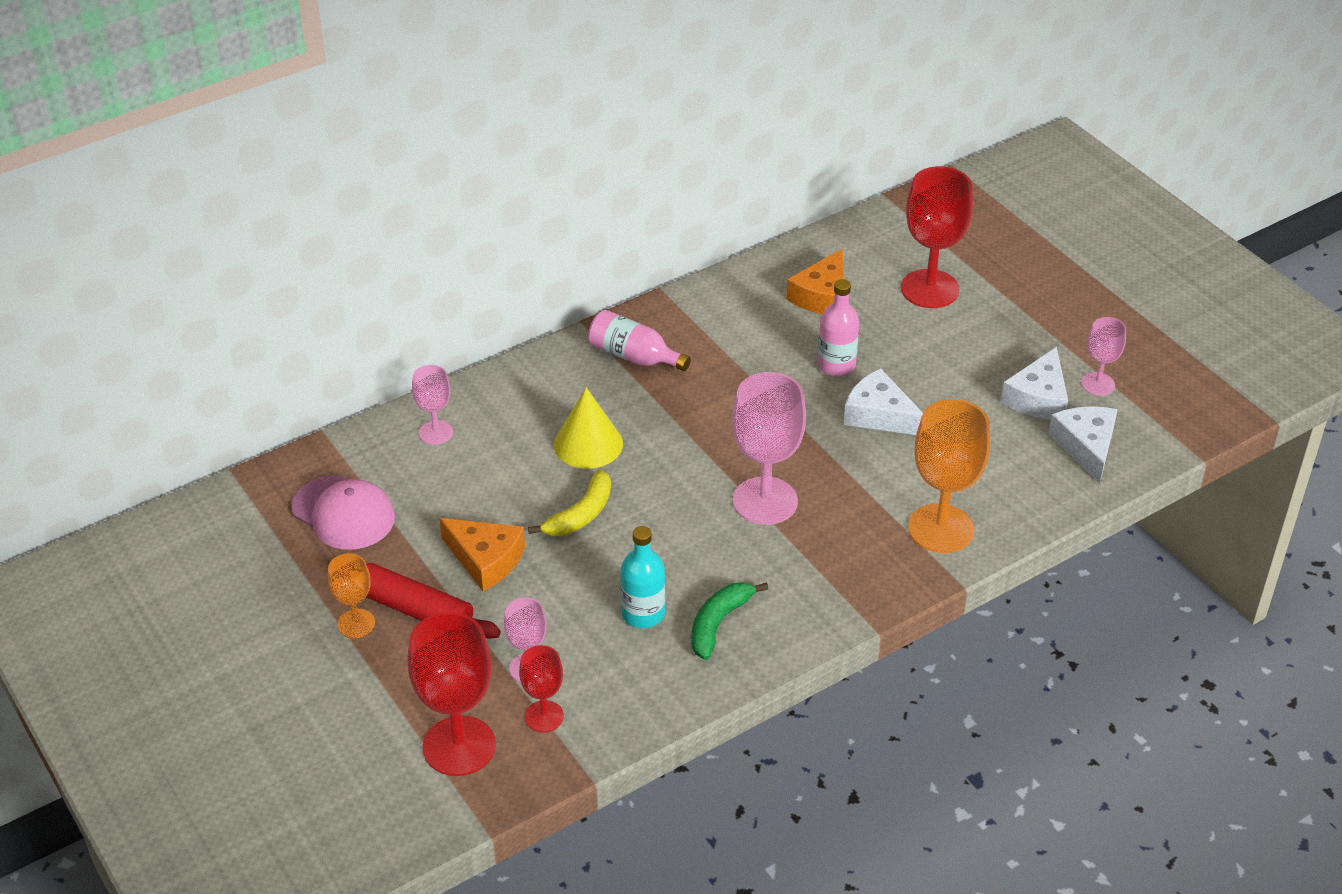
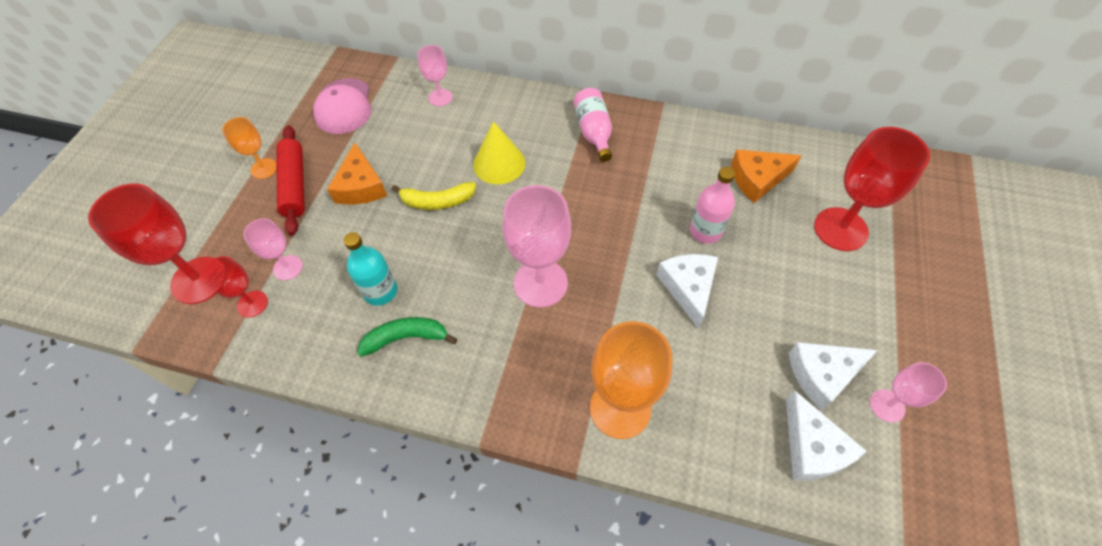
camera: 50 degrees right, 15 degrees up
white cheese [1048,406,1118,484] -> white cheese turned 120 degrees clockwise [786,391,866,481]

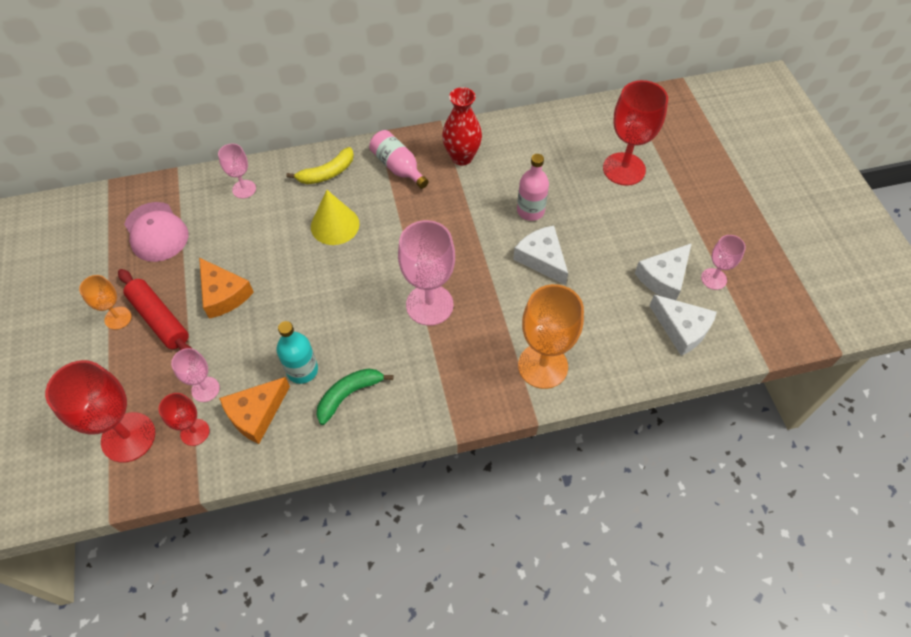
camera: 30 degrees left, 0 degrees up
yellow banana [392,182,476,210] -> yellow banana moved to [286,147,354,184]
orange cheese [731,149,802,203] -> orange cheese moved to [219,377,290,444]
none -> red vase [442,87,482,165]

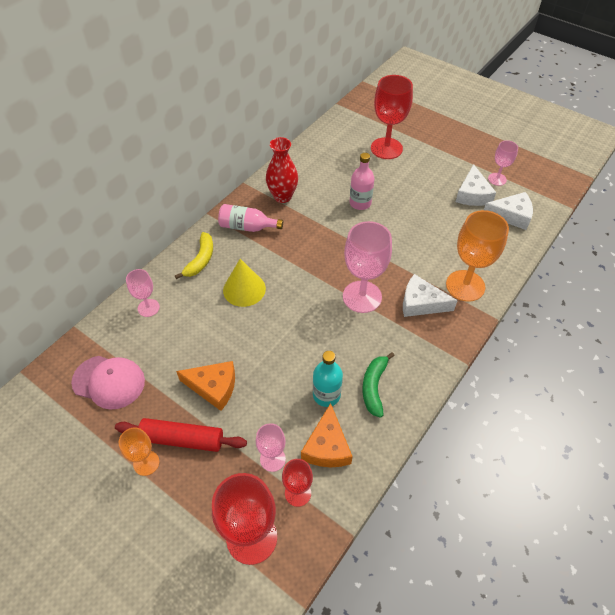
camera: 40 degrees left, 5 degrees down
white cheese [513,226,568,285] -> white cheese moved to [403,274,458,317]

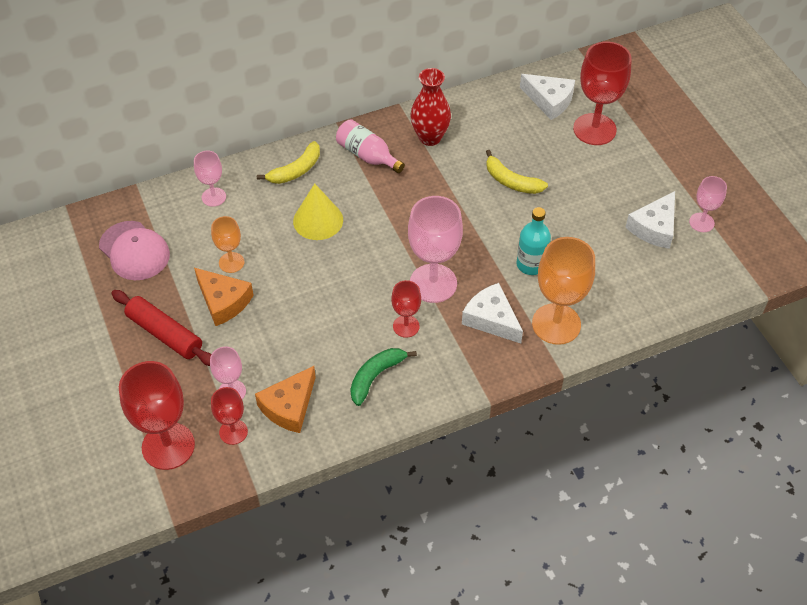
camera: 30 degrees right, 0 degrees up
orange goblet [118,427,159,476] -> orange goblet moved to [211,216,244,273]
turquoise bottle [313,351,343,407] -> turquoise bottle moved to [516,207,551,275]
pink bottle [350,153,374,210] -> yellow banana [486,150,548,194]
white cheese [484,192,533,230] -> white cheese moved to [520,74,575,120]
none -> red goblet [391,280,421,338]

